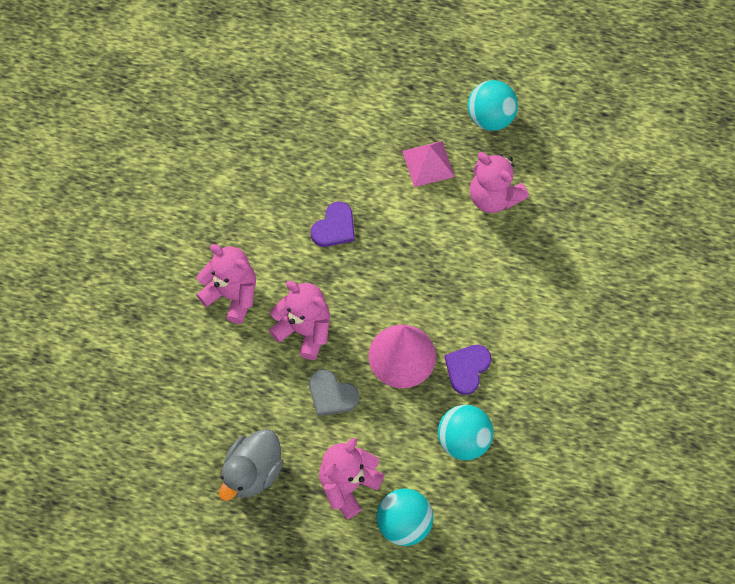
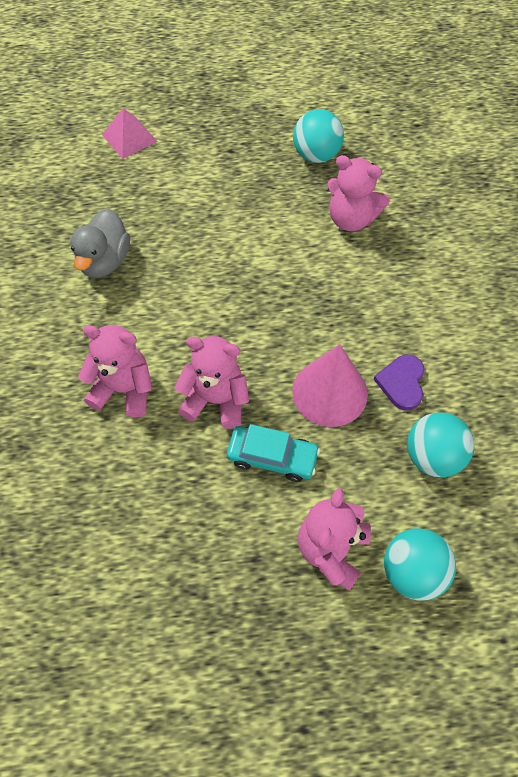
camera: 20 degrees left, 5 degrees down
grey duck [219,429,284,501] -> grey duck moved to [70,208,130,278]
grey heart [309,369,359,416] -> turquoise car [227,424,320,482]
purple heart [311,202,355,247] -> none
pink pyramid [402,141,455,187] -> pink pyramid moved to [102,108,158,159]

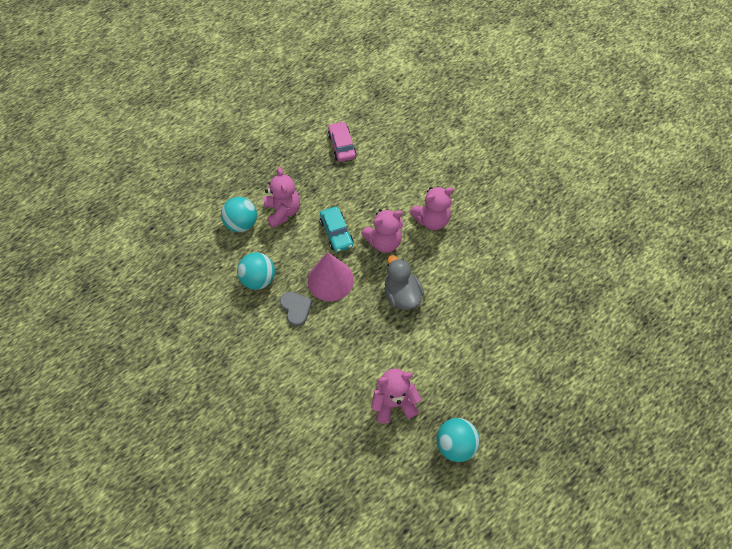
camera: 145 degrees right, 0 degrees up
grey duck [70,208,130,278] -> grey duck moved to [384,255,424,310]
pink pyramid [102,108,158,159] -> none
turquoise car [227,424,320,482] -> turquoise car turned 90 degrees counterclockwise [320,206,354,252]
purple heart [374,354,425,411] -> grey heart [280,292,313,326]
none -> pink car [328,121,357,162]

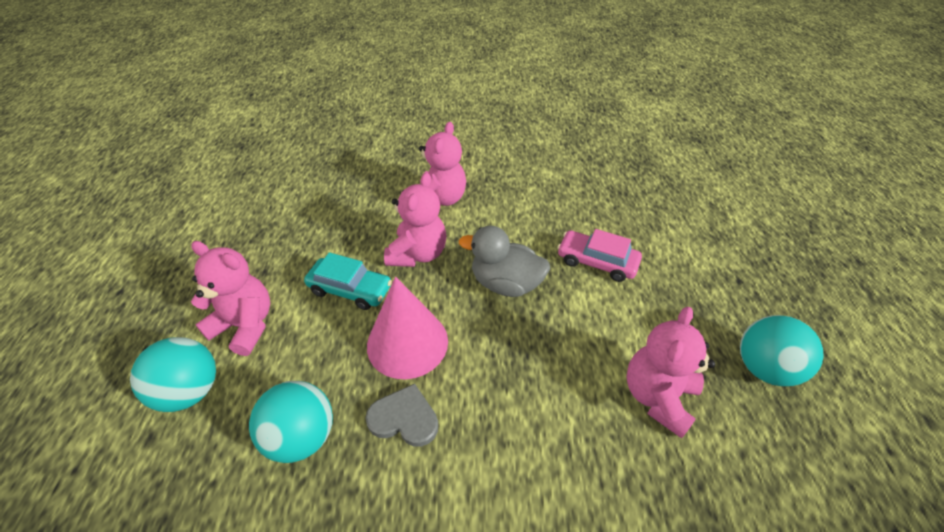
camera: 50 degrees left, 15 degrees down
pink car [328,121,357,162] -> pink car moved to [557,229,642,282]

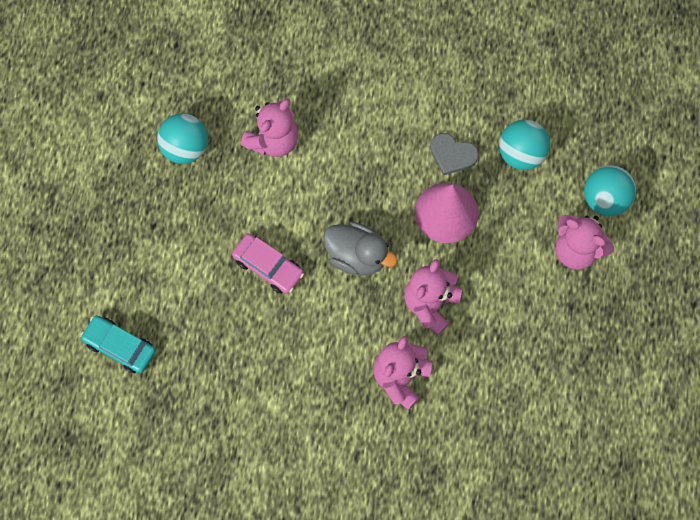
camera: 170 degrees left, 25 degrees up
turquoise car [304,252,392,310] -> turquoise car moved to [80,316,156,373]

